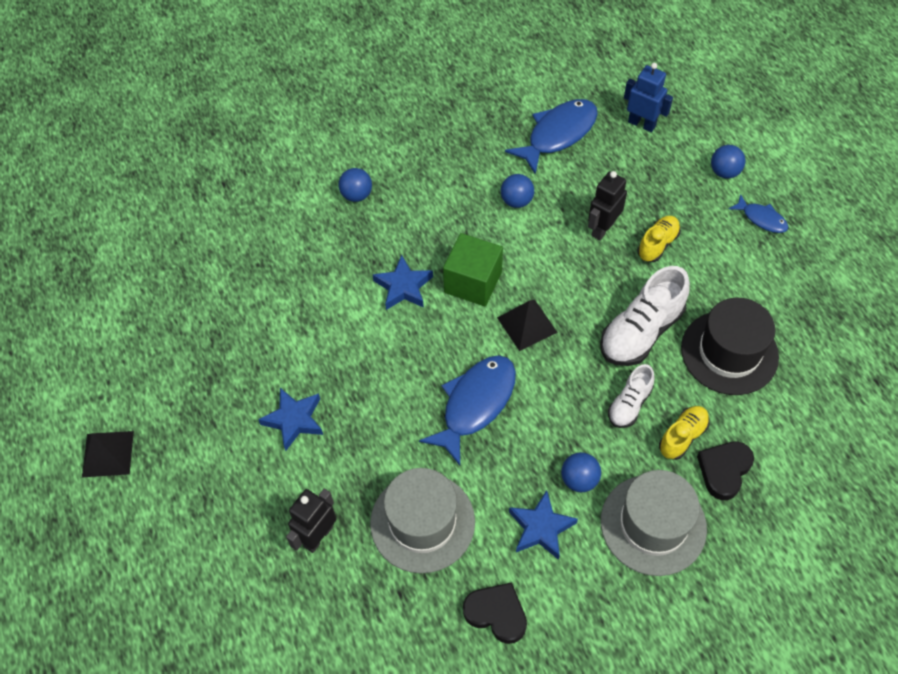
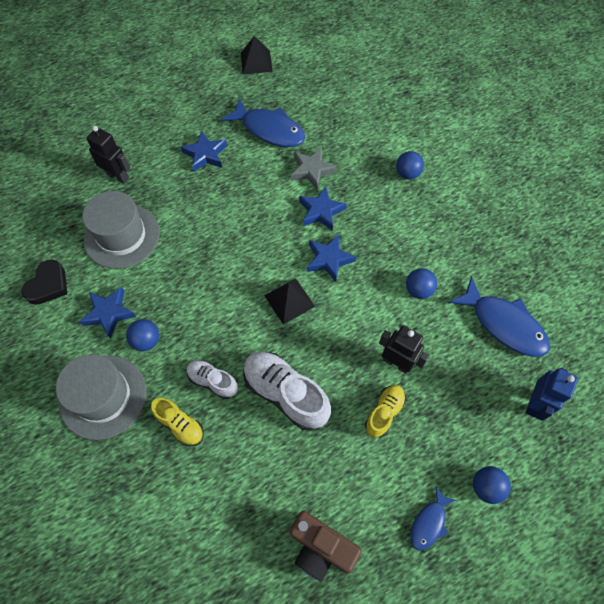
camera: 85 degrees right, 5 degrees up
black pyramid [82,431,134,477] -> black pyramid moved to [241,36,273,74]
blue fish [419,355,516,466] -> blue fish moved to [221,98,305,147]
green cube [443,233,503,307] -> blue star [307,234,356,282]
yellow shoe [637,216,681,262] -> yellow shoe turned 90 degrees counterclockwise [365,385,406,438]
black hat [681,298,779,395] -> none
black heart [697,441,754,500] -> none
none -> brown camera [289,511,362,582]
none -> grey star [291,148,337,189]

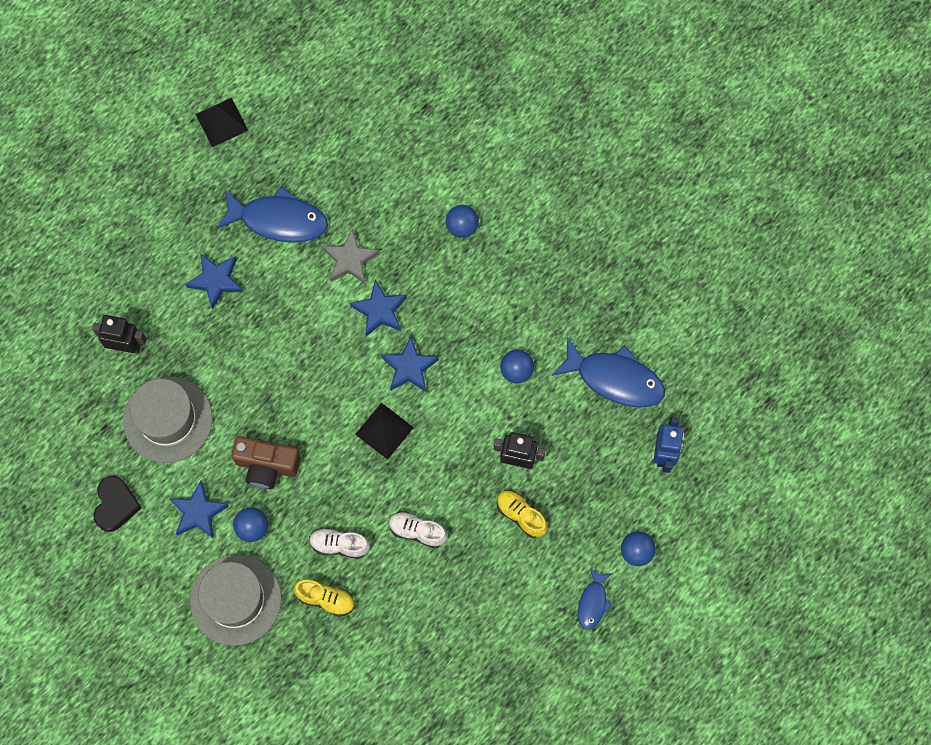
camera: 20 degrees left, 10 degrees up
white shoe [243,352,331,430] -> white shoe [389,511,448,548], size x0.57
brown camera [289,511,362,582] -> brown camera moved to [231,436,301,489]
yellow shoe [365,385,406,438] -> yellow shoe turned 60 degrees counterclockwise [497,490,548,538]

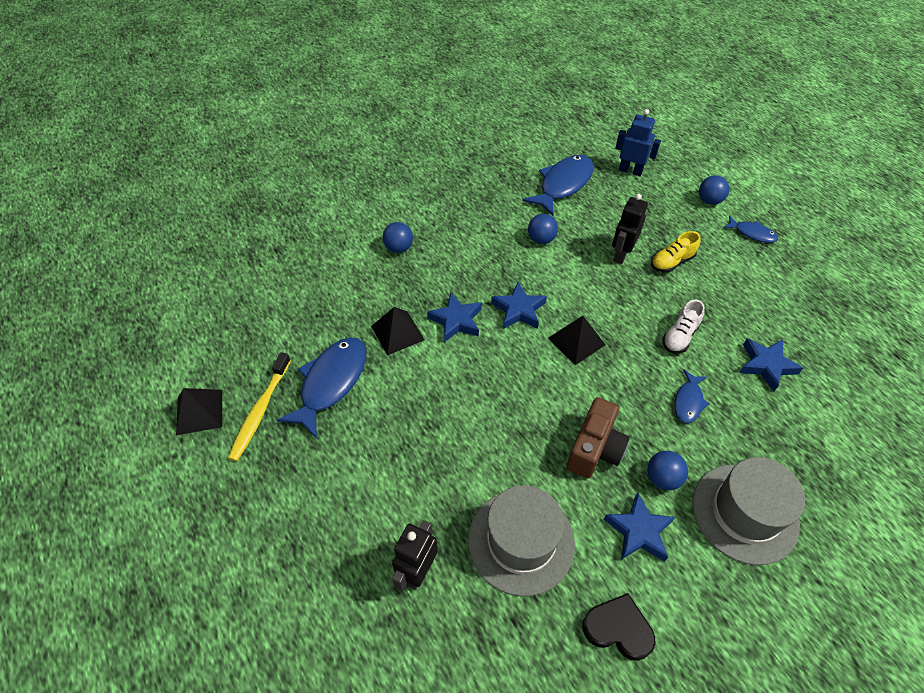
camera: 75 degrees left, 20 degrees down
blue star [185,253,243,309] -> blue star moved to [739,338,803,391]
yellow shoe [294,579,355,617] -> none
white shoe [309,527,370,559] -> blue fish [674,370,709,423]
grey star [322,229,379,284] -> black pyramid [371,307,424,356]
none -> yellow toothbrush [228,352,291,461]

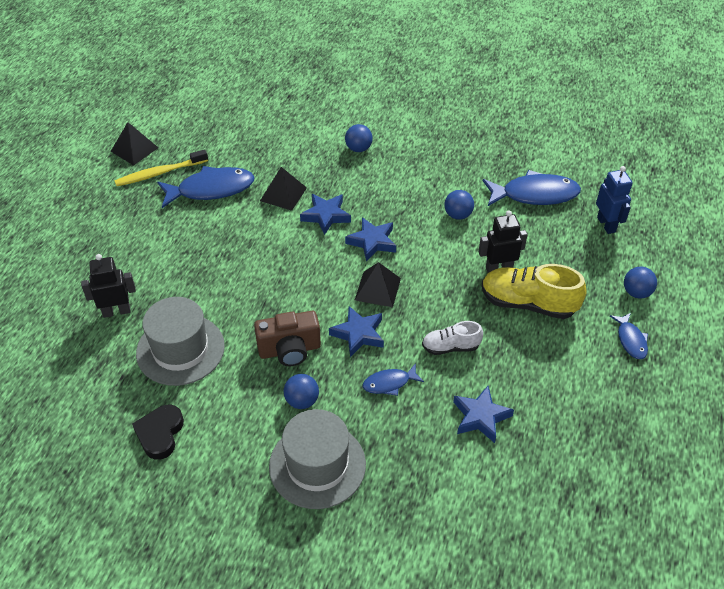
camera: 50 degrees right, 5 degrees down
black heart [582,593,655,661] -> black heart turned 150 degrees counterclockwise [132,405,184,460]
blue star [604,493,675,562] -> blue star moved to [329,306,384,357]
yellow shoe [651,231,701,273] -> yellow shoe [482,264,586,319], size x1.74

